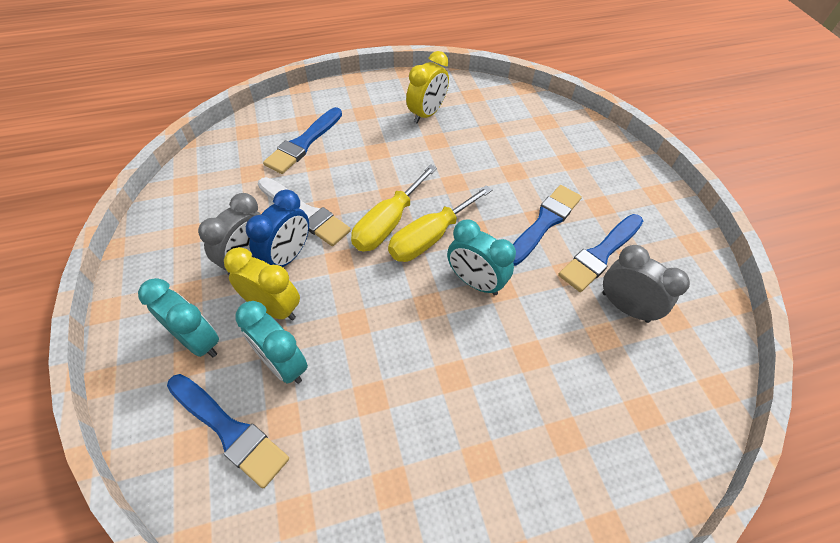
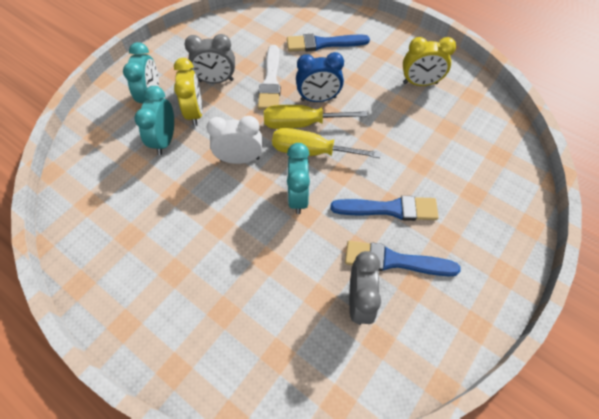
camera: 55 degrees right, 5 degrees up
blue brush [167,374,289,488] -> none
blue clock [246,189,309,267] -> blue clock moved to [296,52,344,102]
none -> white clock [207,116,262,164]

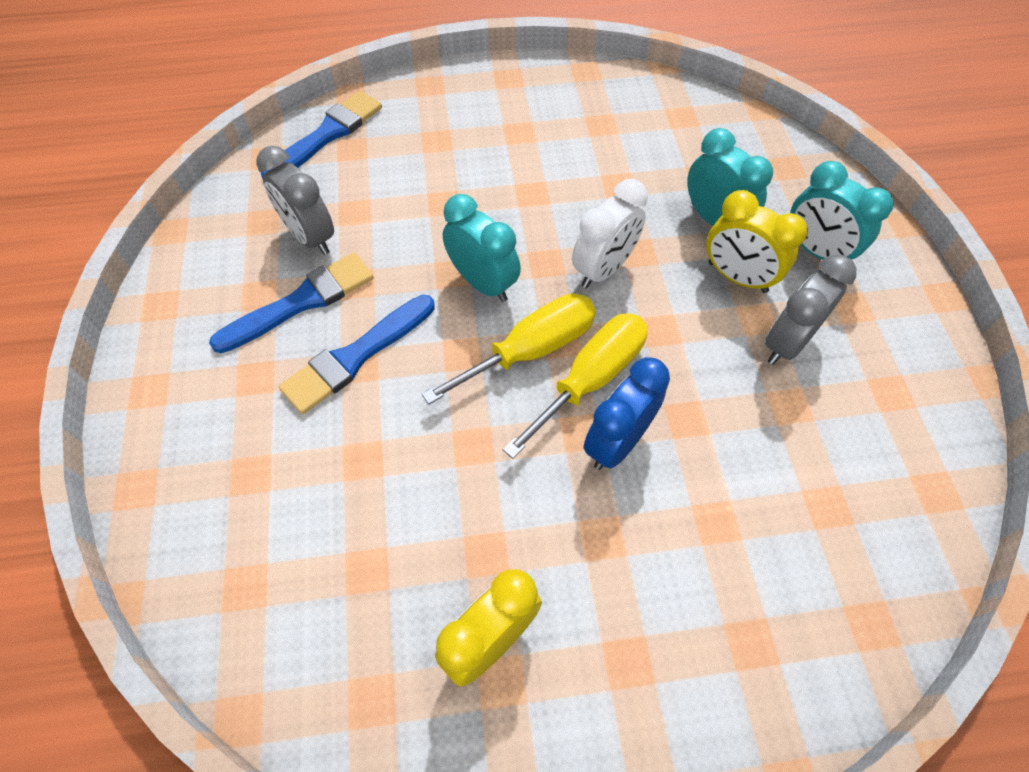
camera: 135 degrees right, 0 degrees up
white brush [258,45,281,110] -> none
blue brush [287,34,370,52] -> blue brush moved to [261,91,382,179]

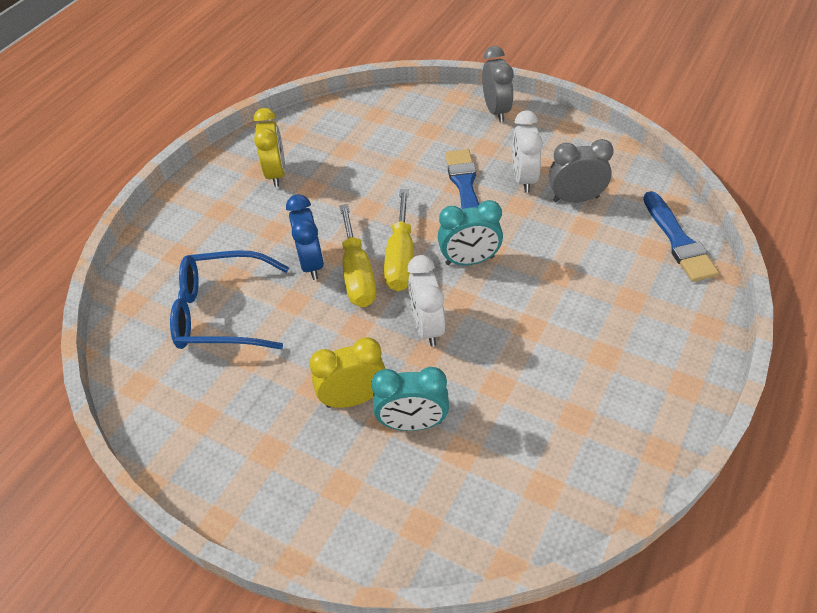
camera: 130 degrees right, 10 degrees down
blue brush [209,252,374,353] -> white clock [512,110,543,193]
grey clock [765,255,856,365] -> grey clock moved to [482,46,514,122]
turquoise clock [790,161,894,260] -> none
none -> blue glasses [170,250,289,349]

